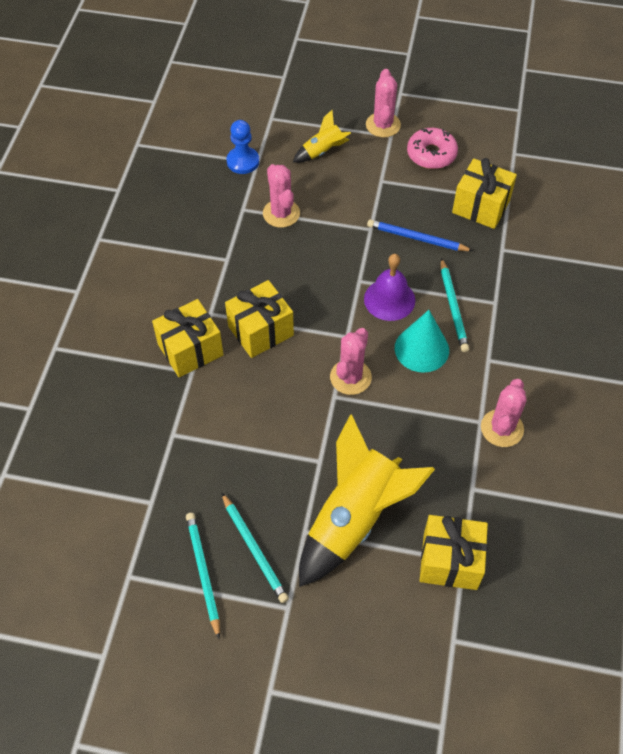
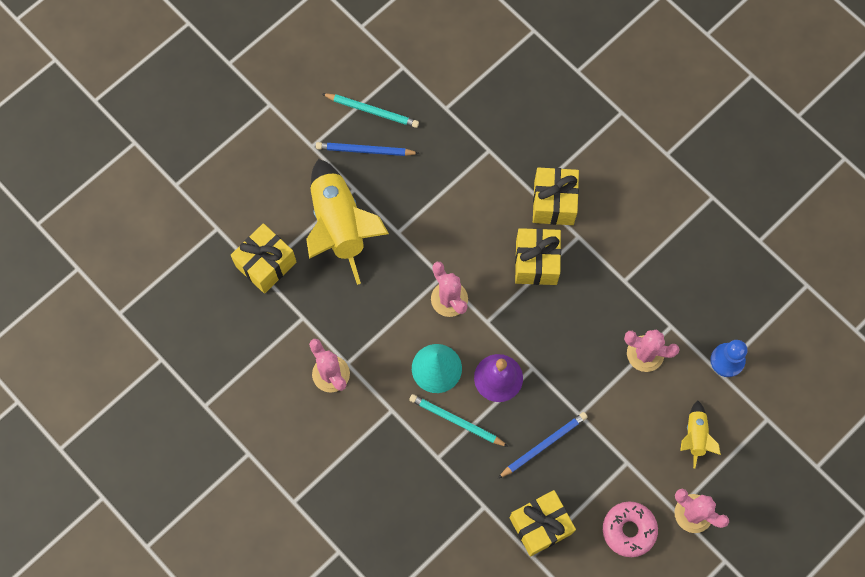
camera: 125 degrees right, 15 degrees up
turquoise pencil [221,492,289,603] -> blue pencil [316,142,419,156]

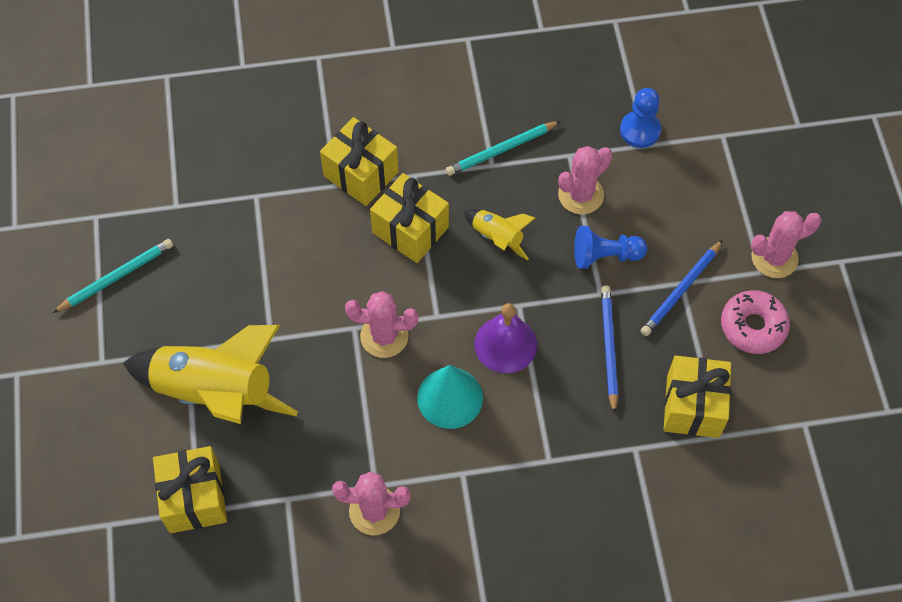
camera: 55 degrees left, 10 degrees down
blue pencil [316,142,419,156] -> blue pencil moved to [641,240,723,336]
turquoise pencil [409,394,509,447] -> turquoise pencil moved to [446,121,561,176]
yellow rocket [680,400,721,468] -> yellow rocket moved to [464,209,535,261]
none -> blue pawn [574,226,647,269]

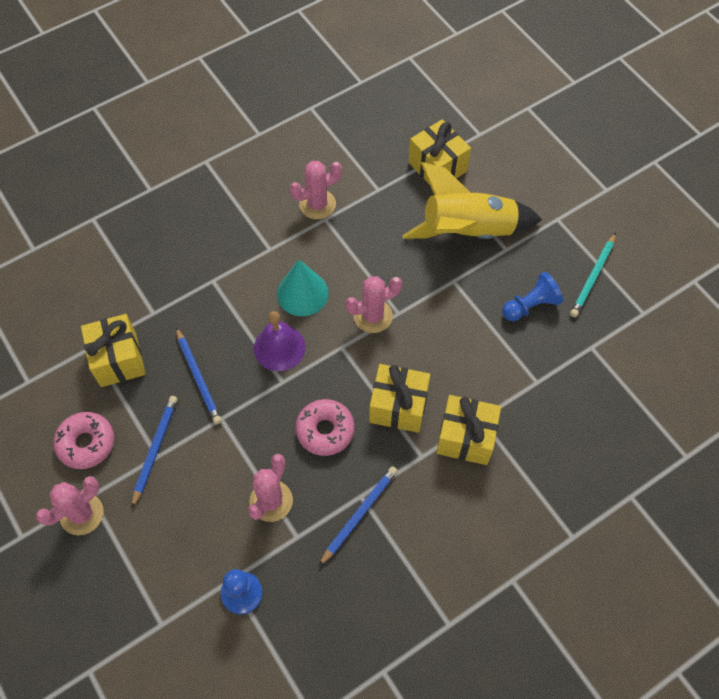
camera: 155 degrees right, 0 degrees up
turquoise pencil [446,121,561,176] -> blue pencil [319,466,398,566]
yellow rocket [464,209,535,261] -> pink donut [296,399,354,456]
blue pawn [574,226,647,269] -> blue pawn moved to [502,272,563,321]

